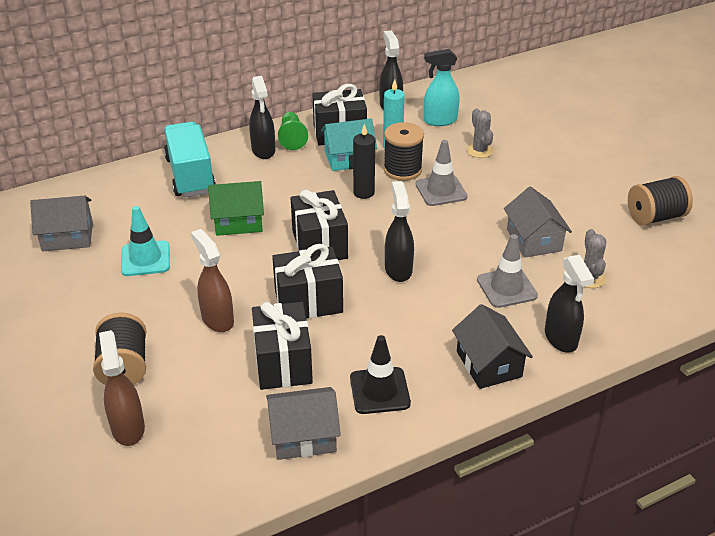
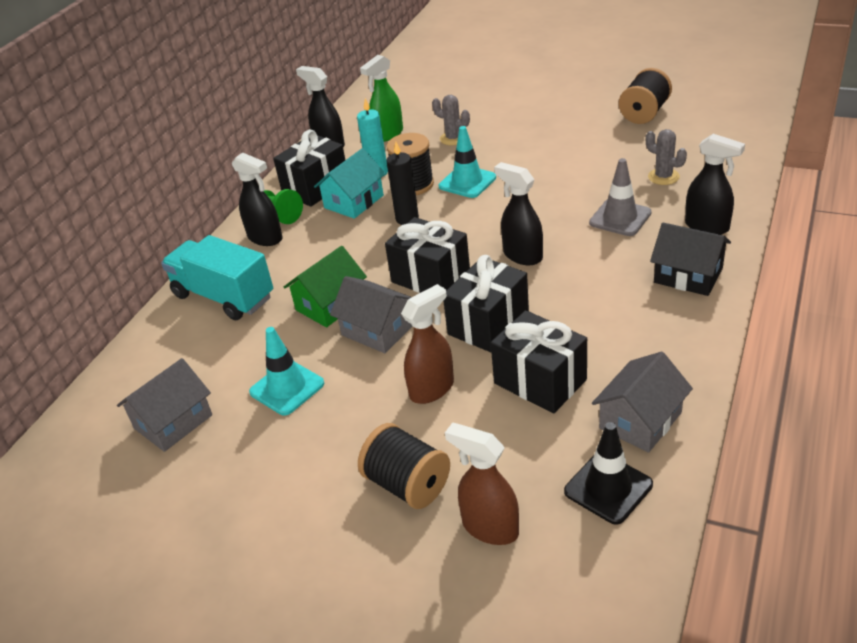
camera: 35 degrees left, 0 degrees up
brown spray bottle [191,229,234,332] -> brown spray bottle turned 120 degrees clockwise [401,284,454,404]
black traffic cone [350,335,411,414] -> black traffic cone moved to [564,422,653,525]
grey traffic cone [416,140,468,206] -> turquoise traffic cone [439,126,496,198]
turquoise spray bottle [424,49,460,126] -> green spray bottle [360,55,403,142]
grey house [504,186,572,258] -> grey house moved to [330,276,412,353]

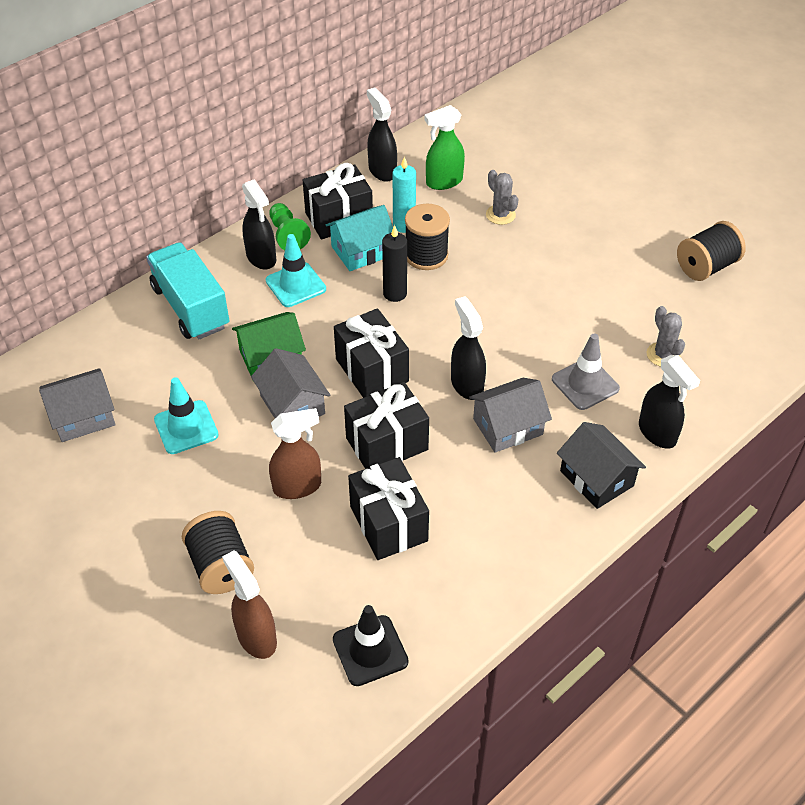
camera: 20 degrees right, 10 degrees up
turquoise traffic cone [439,126,496,198] -> turquoise traffic cone moved to [266,234,326,307]
grey house [592,352,693,453] -> grey house moved to [469,378,552,453]

